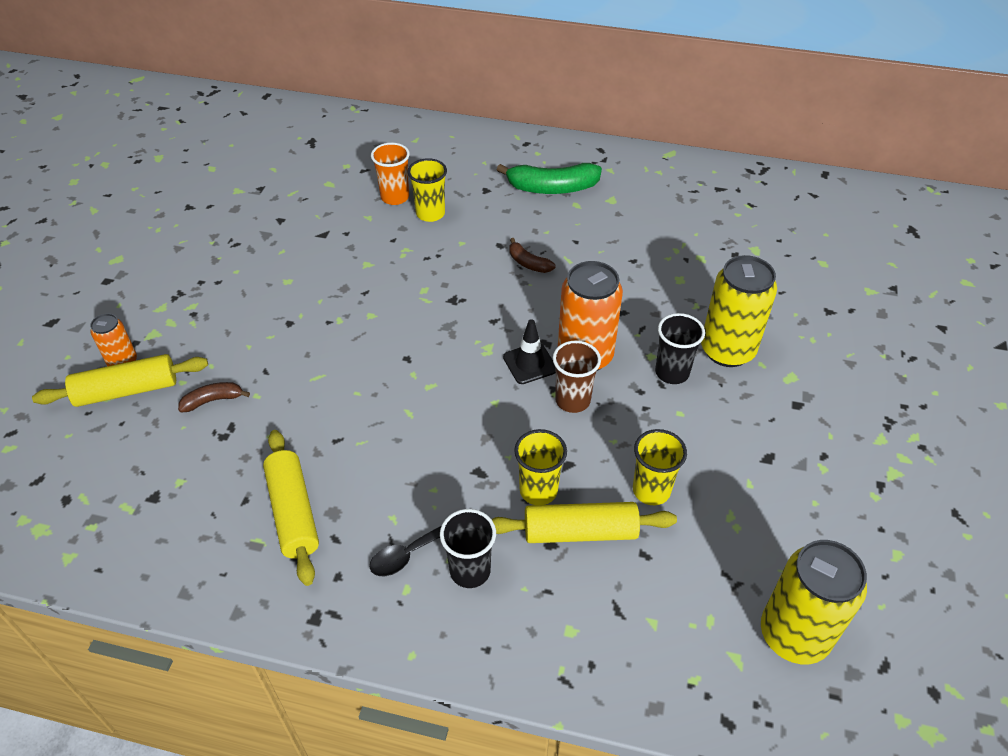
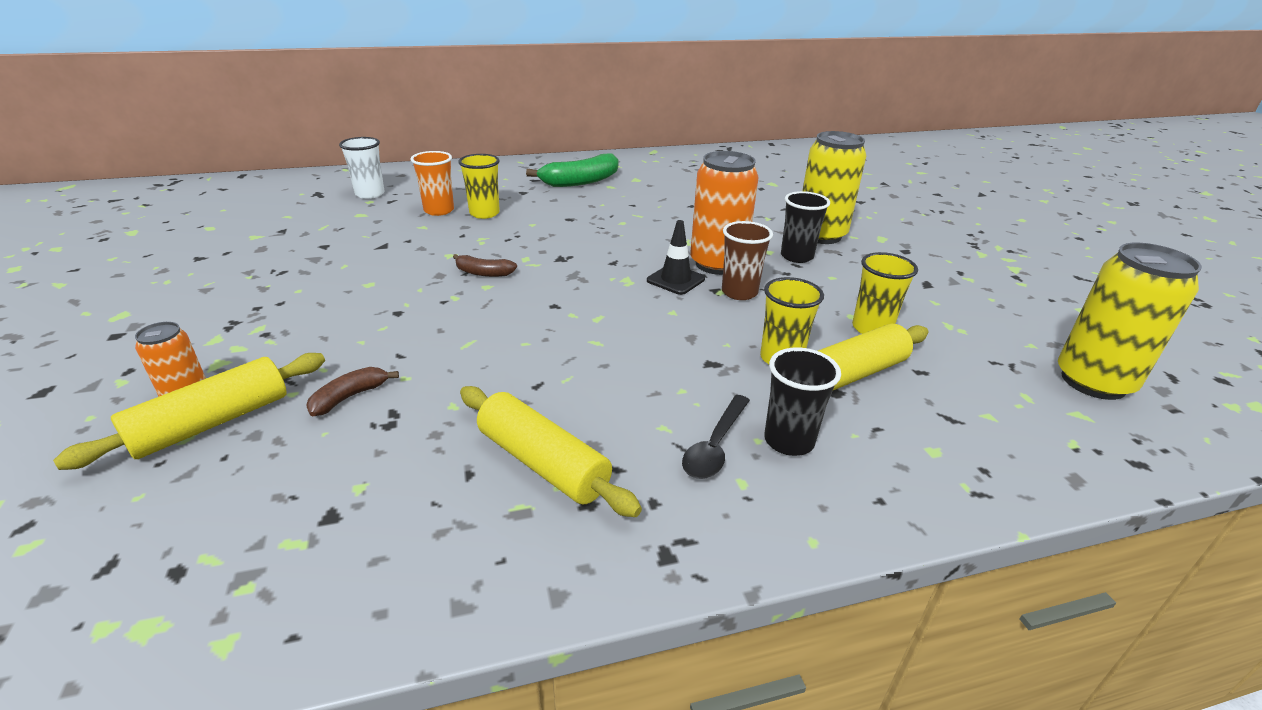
camera: 30 degrees left, 15 degrees down
brown banana [509,238,556,273] -> brown banana moved to [453,254,517,277]
none -> white cup [339,137,385,199]

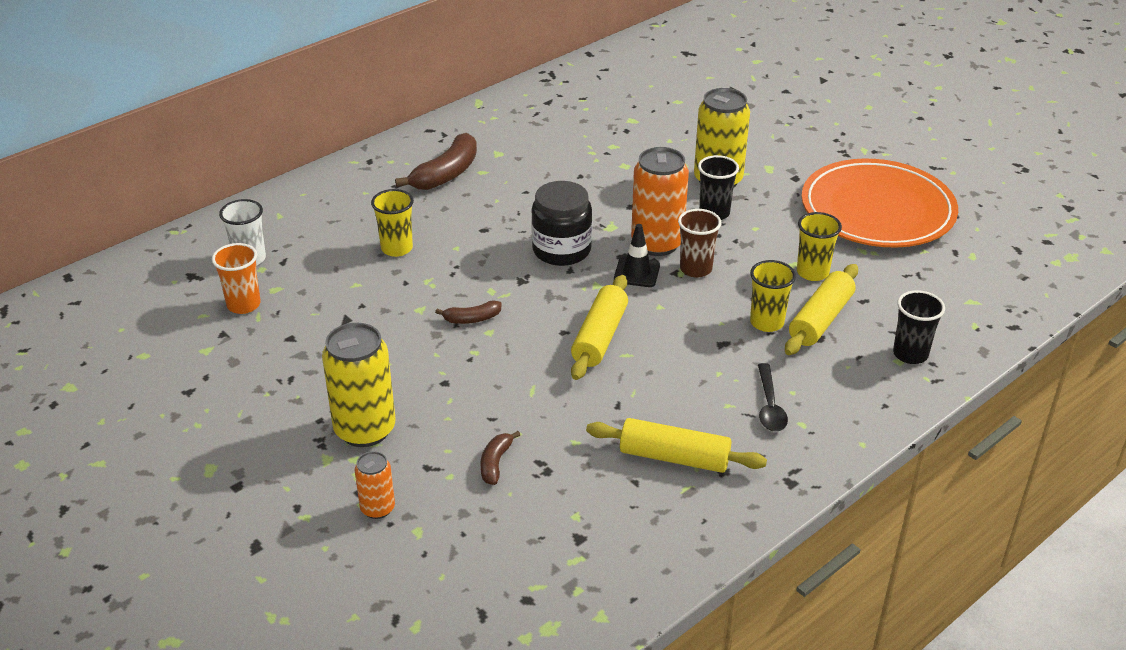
camera: 25 degrees left, 5 degrees up
yellow rolling pin [53,353,325,470] -> yellow rolling pin moved to [571,275,628,380]
orange cup [410,151,454,216] -> orange cup moved to [212,243,261,314]
green banana [526,153,618,187] -> brown banana [395,133,477,190]
black cup [764,347,841,456] -> black cup moved to [893,290,945,364]
yellow can [1058,243,1202,400] -> yellow can moved to [322,323,396,447]
none -> black jar [531,181,592,266]
none -> orange plate [801,158,958,248]

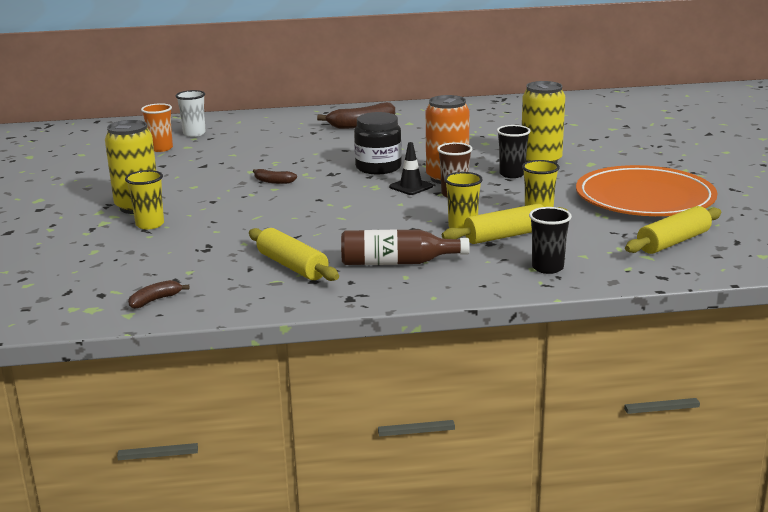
camera: 35 degrees right, 15 degrees down
orange can [355,451,395,519] -> none
yellow cup [371,189,414,257] -> yellow cup moved to [125,170,164,229]
brown banana [480,431,520,485] -> brown banana moved to [128,280,190,309]
yellow rolling pin [571,275,628,380] -> yellow rolling pin moved to [625,206,721,254]
black spoon [758,363,788,432] -> brown bottle [341,230,470,265]

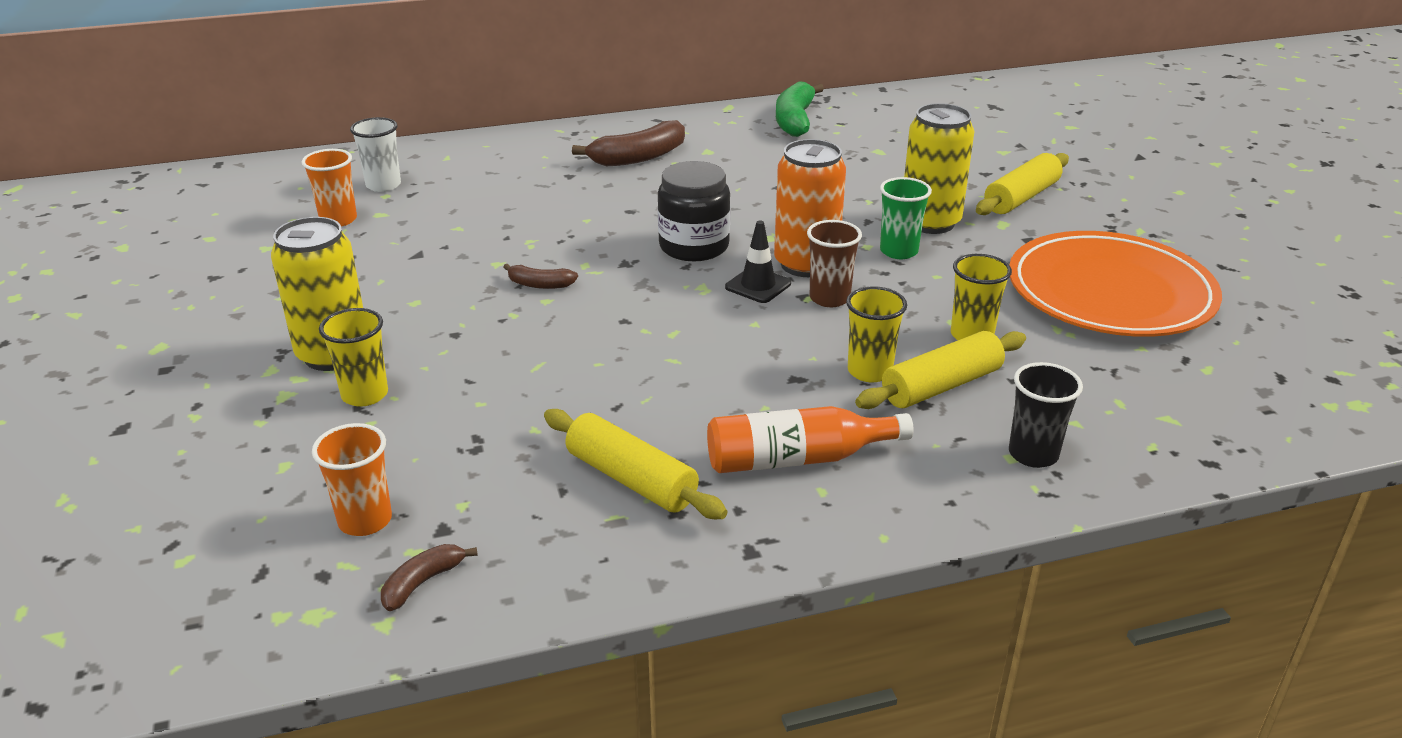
camera: 10 degrees left, 10 degrees up
brown bottle [341,230,470,265] -> orange bottle [707,406,914,473]
black cup [497,125,531,178] -> green cup [880,177,932,259]
yellow rolling pin [625,206,721,254] -> yellow rolling pin moved to [976,153,1069,215]
none -> orange cup [312,423,392,536]
none -> green banana [776,81,824,137]

